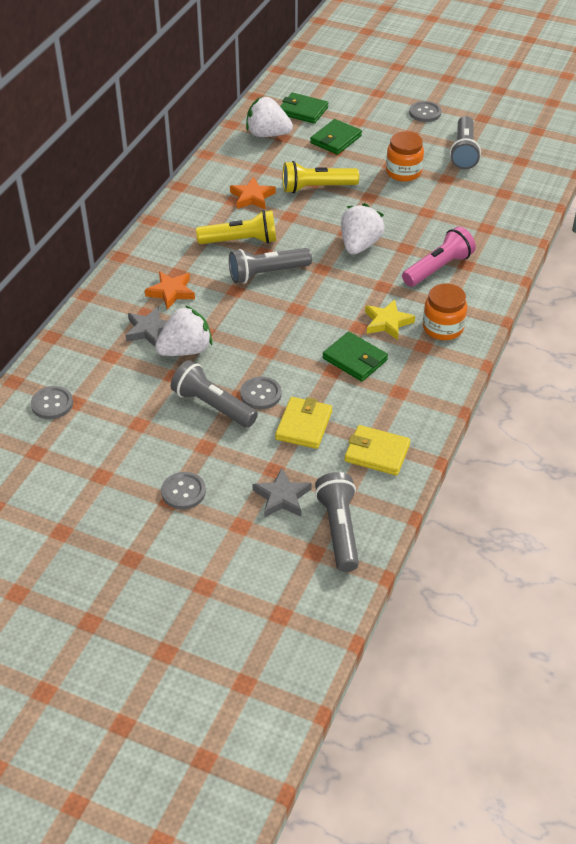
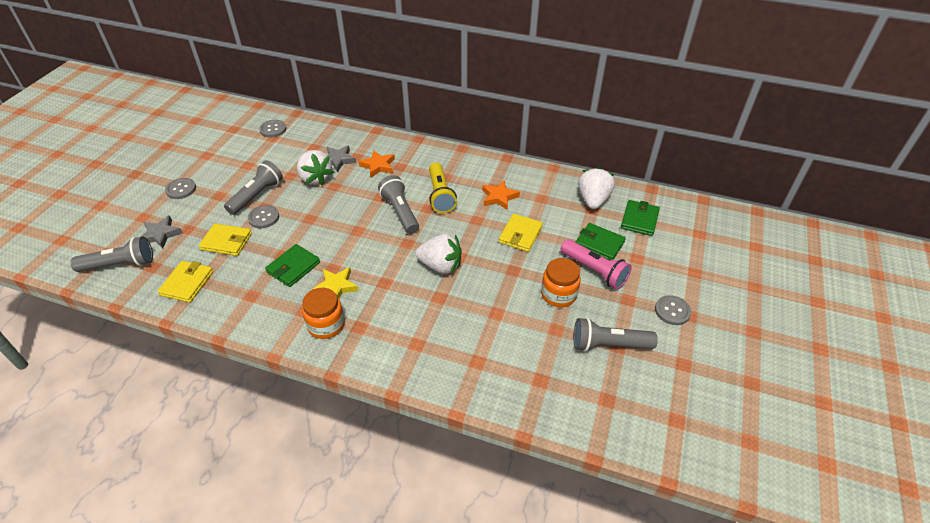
camera: 85 degrees right, 0 degrees up
yellow flashlight [283,161,359,193] -> yellow wallet [499,214,543,252]
pink flashlight [402,226,476,287] -> pink flashlight moved to [561,239,632,290]

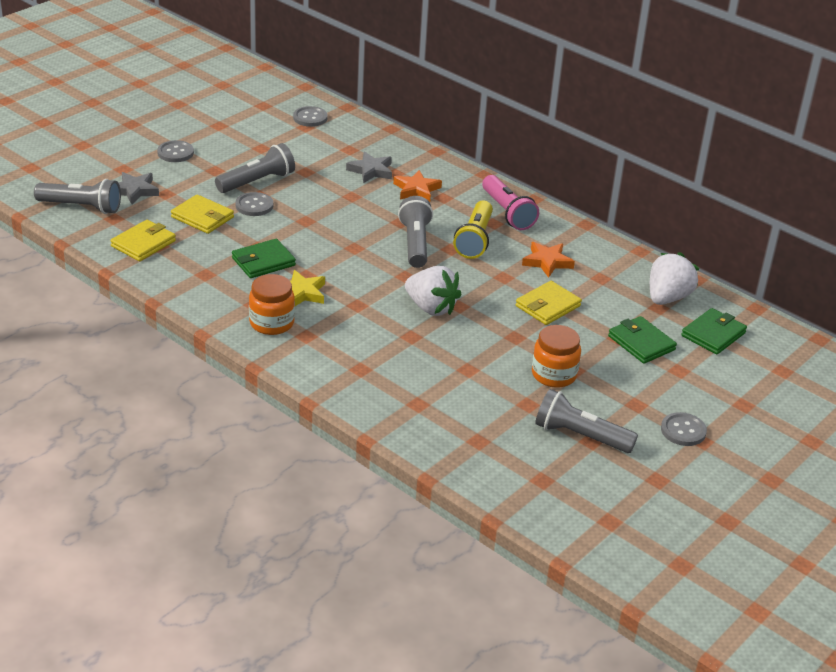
camera: 20 degrees right, 10 degrees down
white strawberry [297,150,334,186] -> none
pink flashlight [561,239,632,290] -> pink flashlight moved to [482,175,539,230]

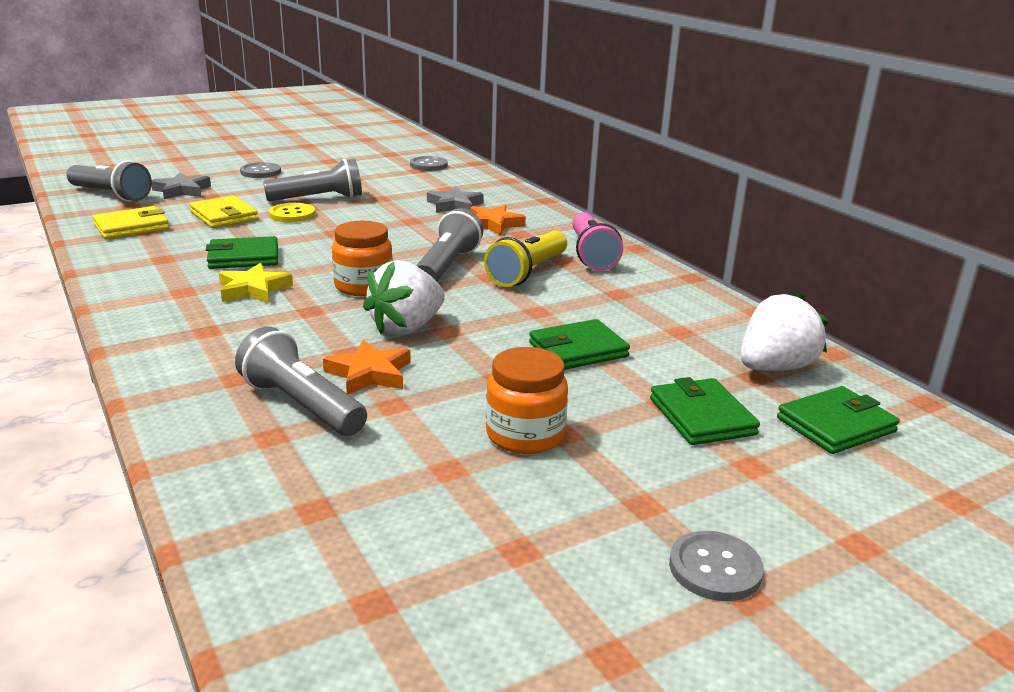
camera: 20 degrees right, 10 degrees down
grey button [235,192,273,216] -> yellow button [269,203,316,222]
orange jar [249,274,295,335] -> orange jar moved to [332,221,393,296]
white strawberry [405,266,462,316] -> white strawberry turned 75 degrees clockwise [363,260,445,335]
yellow wallet [516,281,582,325] -> green wallet [529,319,630,370]
orange star [522,242,575,278] -> orange star moved to [323,340,411,395]
grey flashlight [535,389,638,453] -> grey flashlight moved to [235,327,367,436]

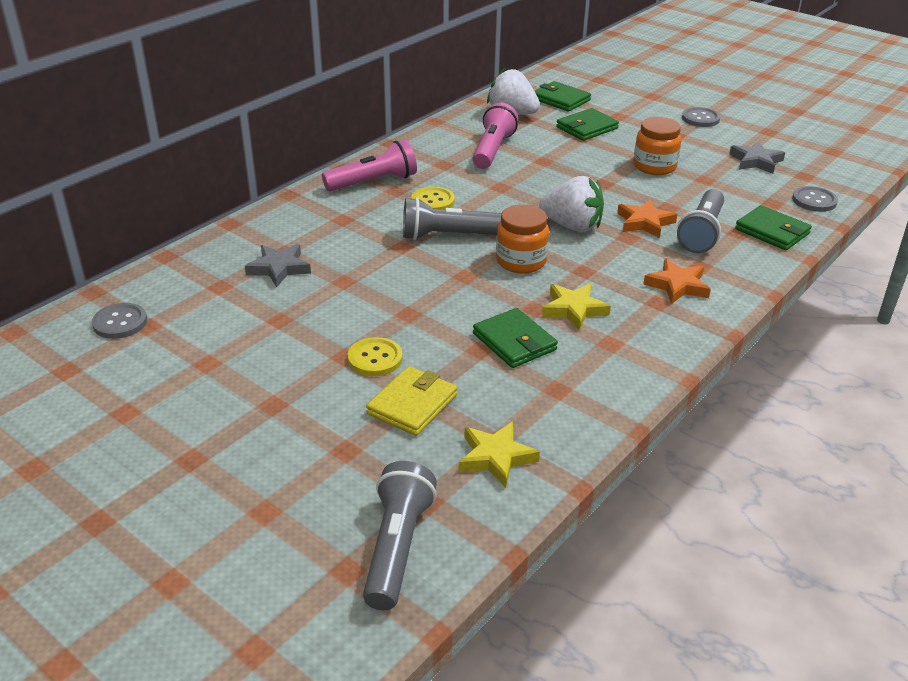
camera: 110 degrees left, 10 degrees up
yellow wallet [92,206,169,239] -> yellow star [459,422,540,488]
grey star [152,173,211,199] -> grey star moved to [729,141,785,174]
grey button [240,162,281,178] -> grey button moved to [792,186,838,212]
grey flashlight [263,159,362,201] -> none
orange star [471,205,526,235] -> orange star moved to [643,259,711,304]
yellow flashlight [484,230,567,287] -> yellow button [411,186,455,209]
green wallet [529,319,630,370] -> green wallet moved to [735,205,812,250]
none -> pink flashlight [473,103,518,169]

